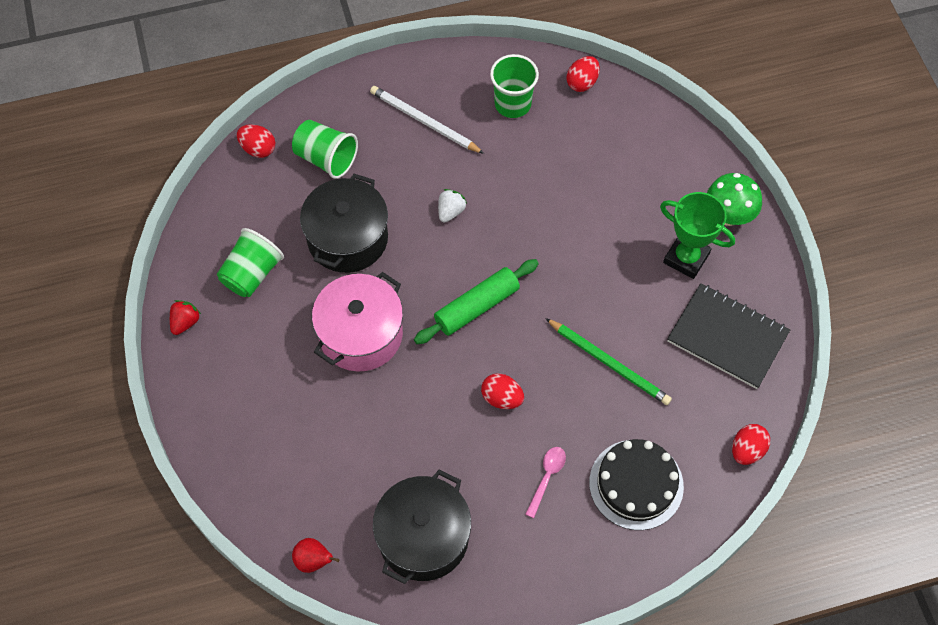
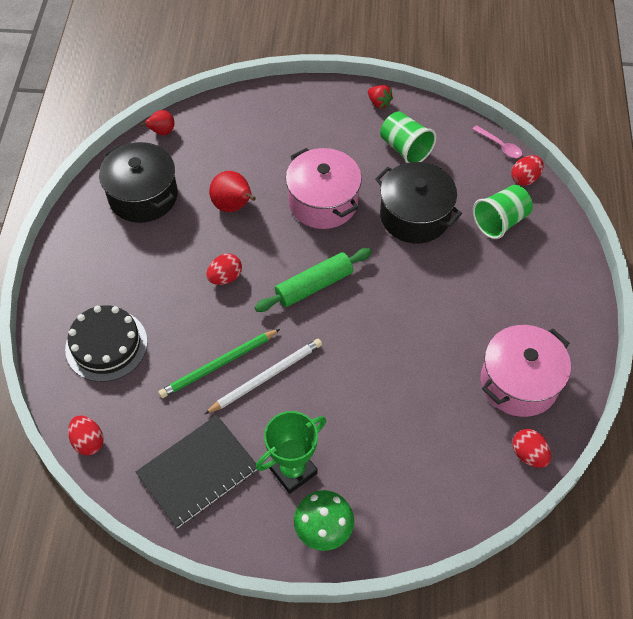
camera: 110 degrees right, 5 degrees down
white pencil [370,86,484,154] -> white pencil moved to [205,339,322,414]
green rolling pin [414,259,539,344] -> green rolling pin turned 75 degrees clockwise [254,248,372,312]
white strawberry [438,189,467,222] -> none
green cup [490,54,539,118] -> pink pot [480,325,571,417]
pink spoon [525,447,566,518] -> pink spoon moved to [473,125,522,158]
none -> red pear [209,171,256,212]

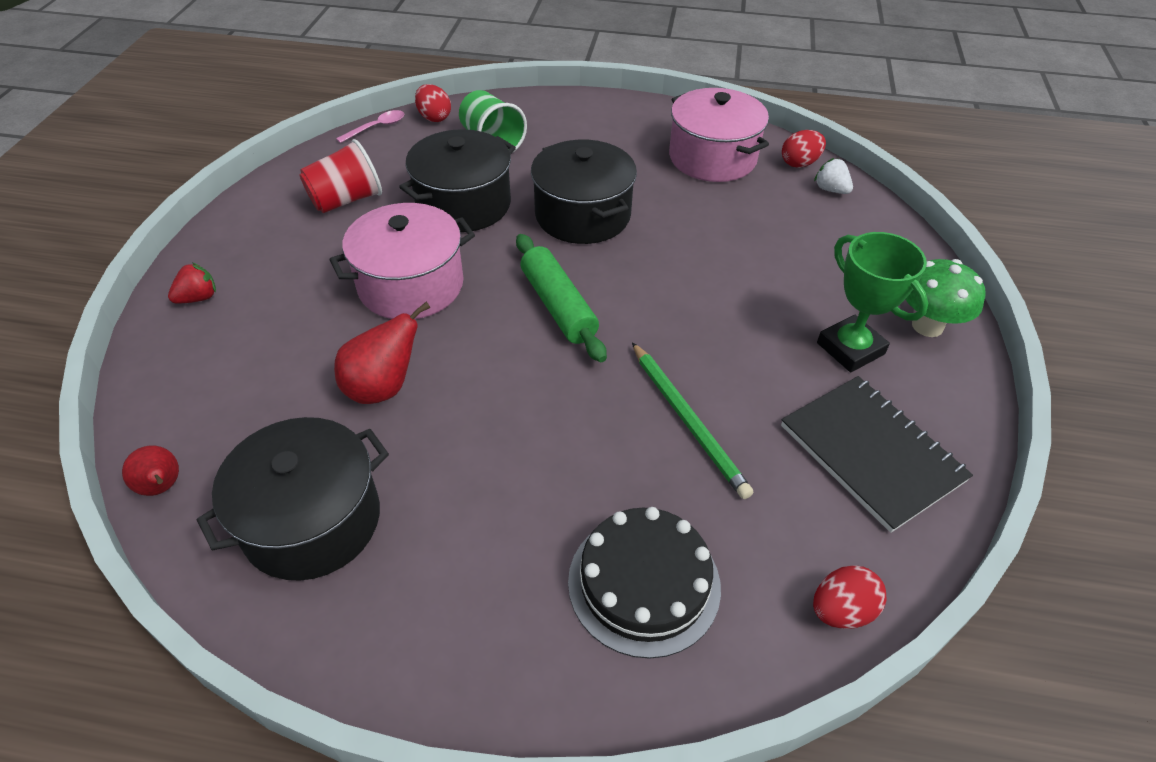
camera: 85 degrees left, 10 degrees down
white pencil [205,339,322,414] -> none
red egg [206,254,242,285] -> none
red strawberry [368,85,393,108] -> red strawberry moved to [168,263,216,304]
green cup [380,111,436,163] -> red cup [299,139,382,213]
none -> black pot [531,140,637,244]
none -> white strawberry [814,158,853,194]

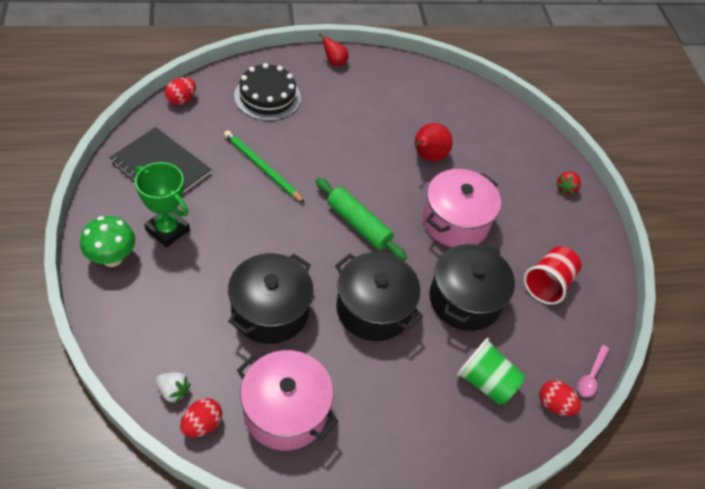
camera: 155 degrees right, 5 degrees up
red pear [122,446,179,496] -> red pear moved to [319,33,348,66]
black pot [197,417,389,581] -> black pot moved to [228,253,313,344]

